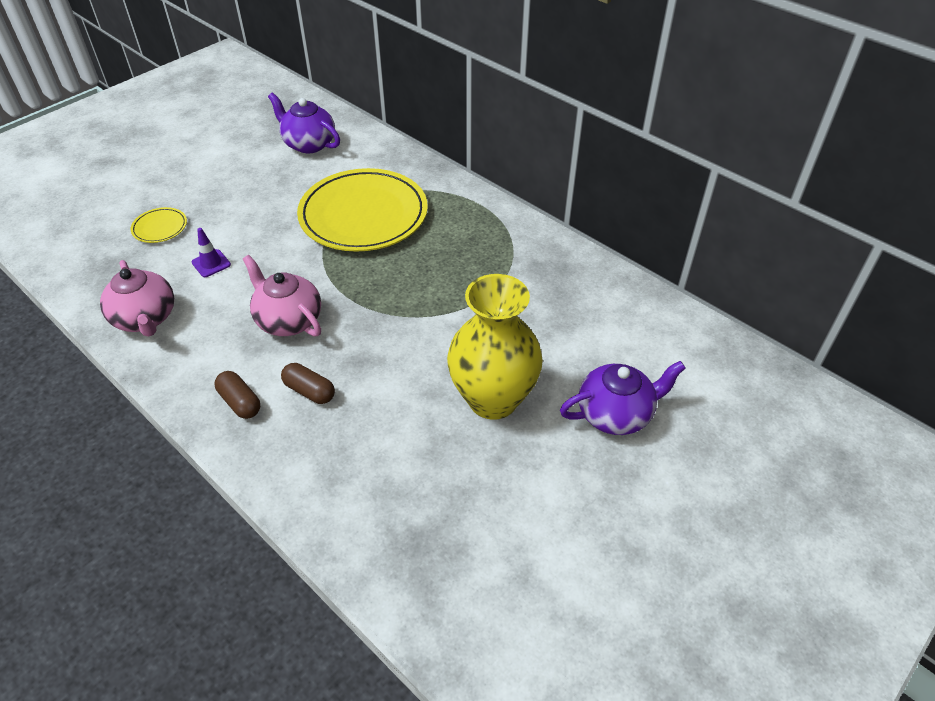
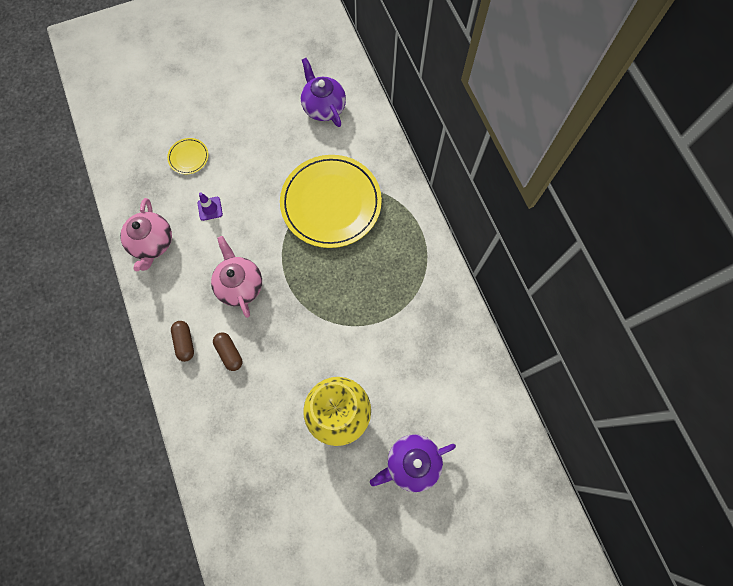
camera: 25 degrees right, 25 degrees up
purple teapot [560,361,686,435] -> purple teapot turned 150 degrees clockwise [370,434,456,492]

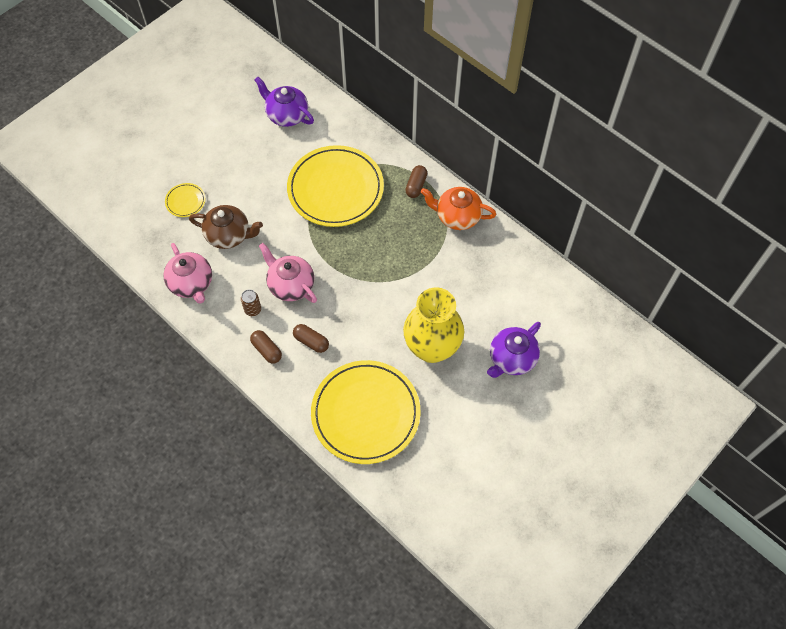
camera: 25 degrees left, 10 degrees down
purple traffic cone [198,192,223,221] -> brown teapot [189,205,263,249]
none -> brown can [241,289,261,316]
none -> yellow plate [311,360,420,464]
none -> brown capsule [405,165,427,198]
none -> orange teapot [421,187,496,230]

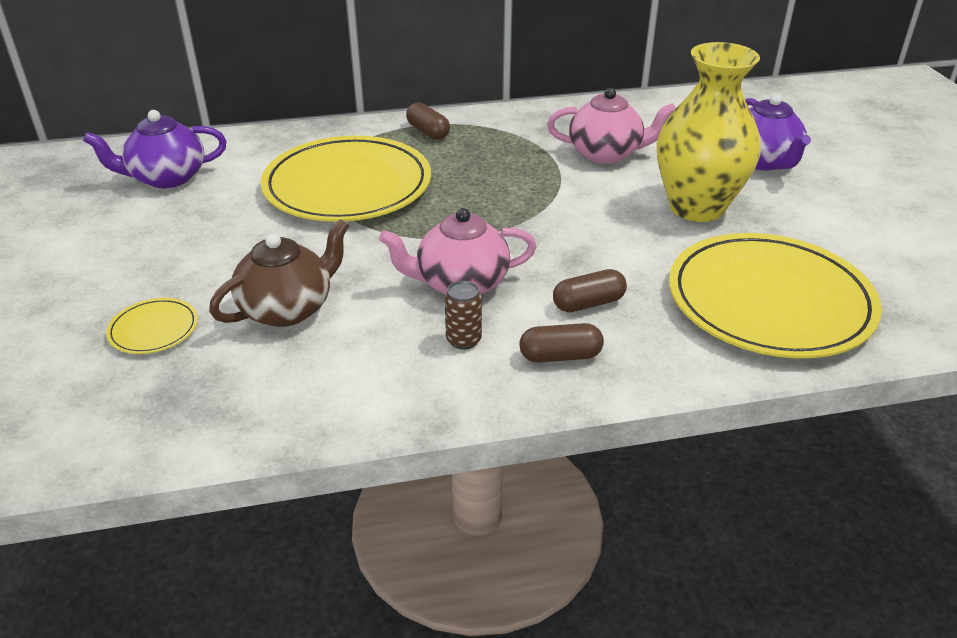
camera: 55 degrees left, 25 degrees down
pink teapot [163,243,212,304] -> pink teapot moved to [547,88,676,164]
orange teapot [421,187,496,230] -> none

